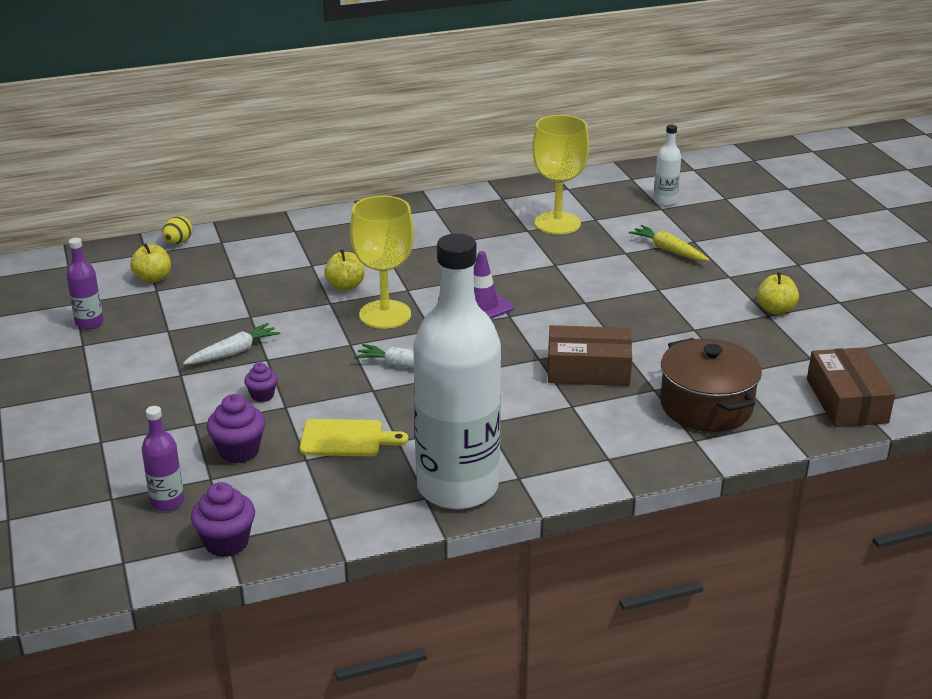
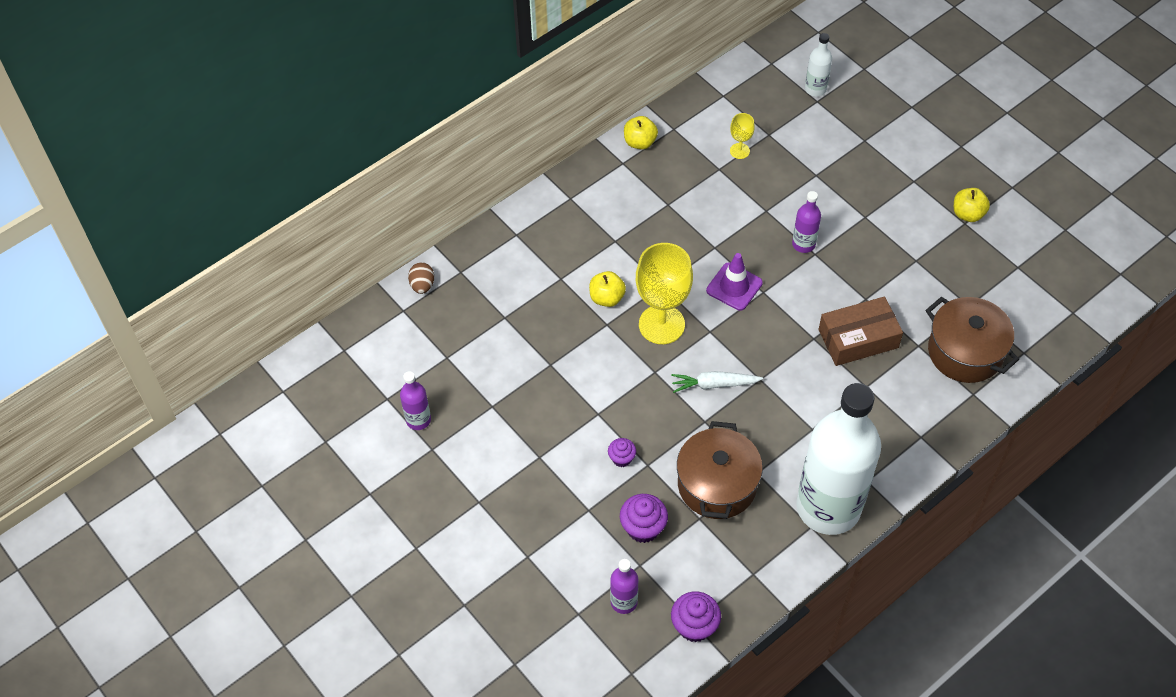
camera: 20 degrees left, 25 degrees up
yellow apple [130,243,171,283] -> yellow apple moved to [624,116,658,149]
yellow egg [163,216,192,244] -> brown egg [408,262,434,294]
white carrot [183,323,280,365] -> none
yellow cutting board [300,419,408,456] -> brown pot [677,421,763,519]
yellow goblet [532,115,589,235] -> yellow goblet [730,113,755,159], size x0.46
yellow carrot [629,225,709,261] -> none
brown box [807,347,895,427] -> none
none -> purple bottle [792,191,821,253]

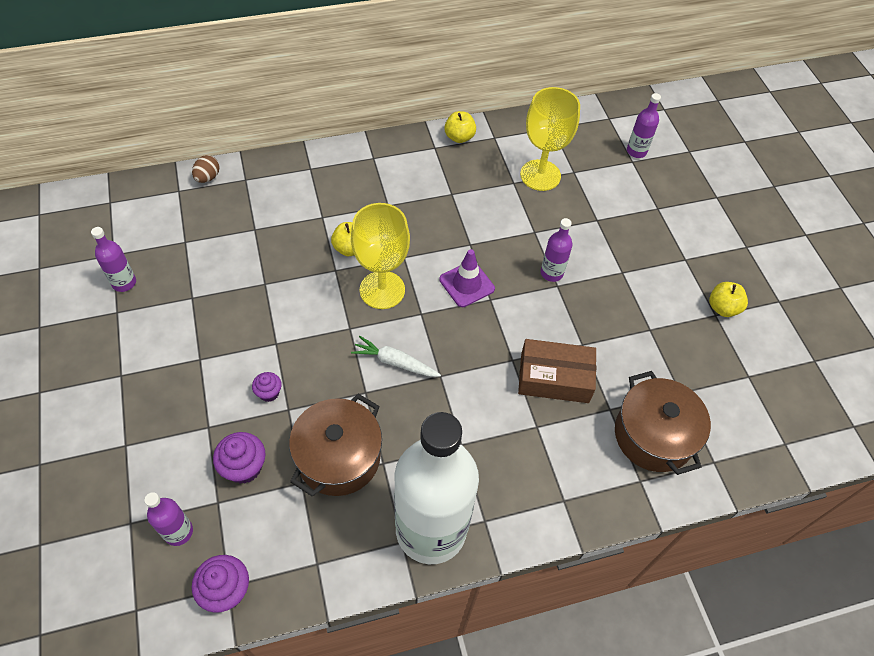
camera: 20 degrees right, 0 degrees up
yellow goblet [730,113,755,159] -> yellow goblet [520,87,580,191], size x2.15
white bottle [805,33,832,96] -> purple bottle [627,93,661,158]

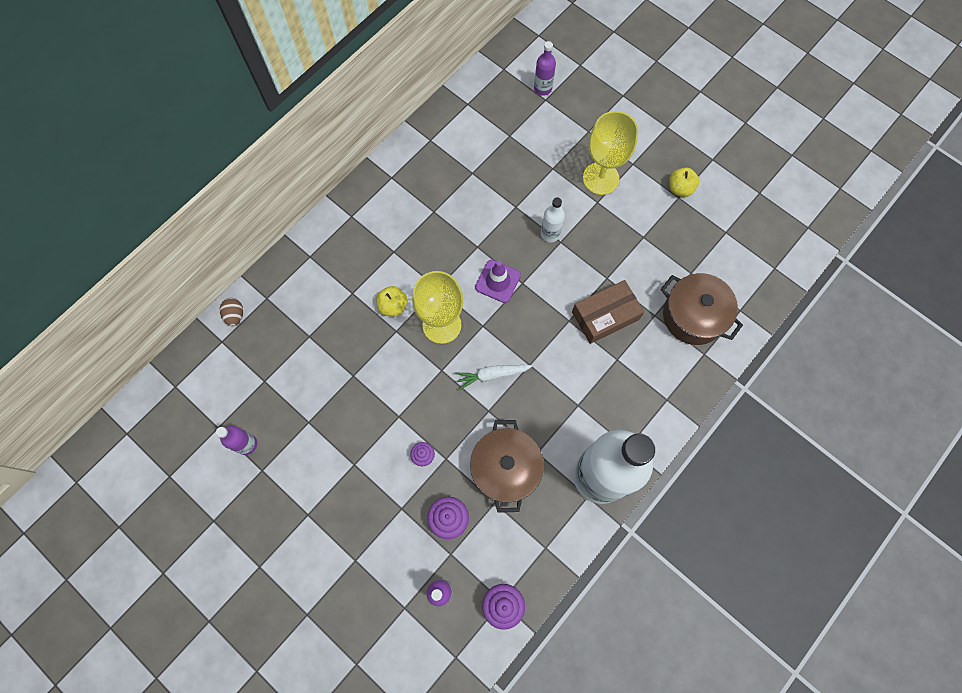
camera: 30 degrees left, 15 degrees up
yellow apple [444,111,476,143] -> none
yellow goblet [520,87,580,191] -> yellow goblet moved to [583,111,638,195]
purple bottle [541,218,573,282] -> white bottle [541,198,565,243]

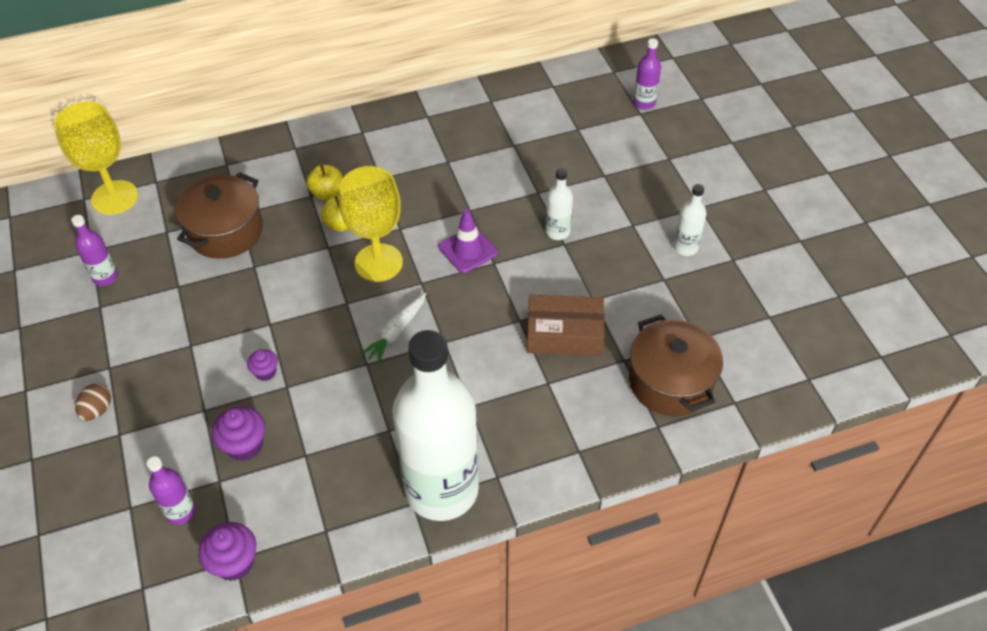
camera: 30 degrees right, 20 degrees down
brown egg [220,298,243,326] -> brown egg moved to [75,384,111,421]
white carrot [455,365,532,390] -> white carrot turned 75 degrees counterclockwise [360,293,426,365]
brown pot [470,420,544,513] -> brown pot moved to [176,172,263,259]
yellow goblet [583,111,638,195] -> yellow goblet moved to [54,102,138,215]
yellow apple [669,167,699,197] -> yellow apple moved to [306,165,343,200]
none -> white bottle [673,184,706,256]

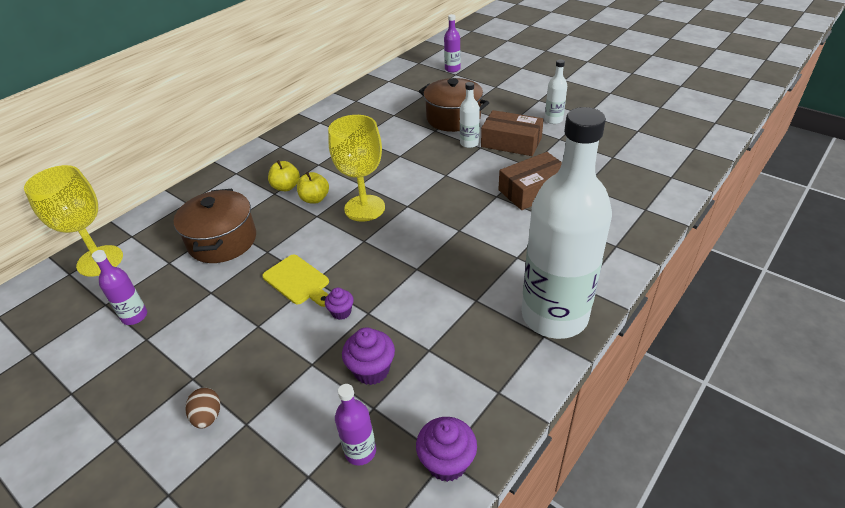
camera: 30 degrees left, 10 degrees down
white carrot [360,293,426,365] -> none
purple traffic cone [439,209,498,273] -> none
brown pot [629,314,723,416] -> brown pot moved to [419,78,489,132]
none -> yellow cutting board [262,255,329,307]
none -> brown box [481,110,544,156]

